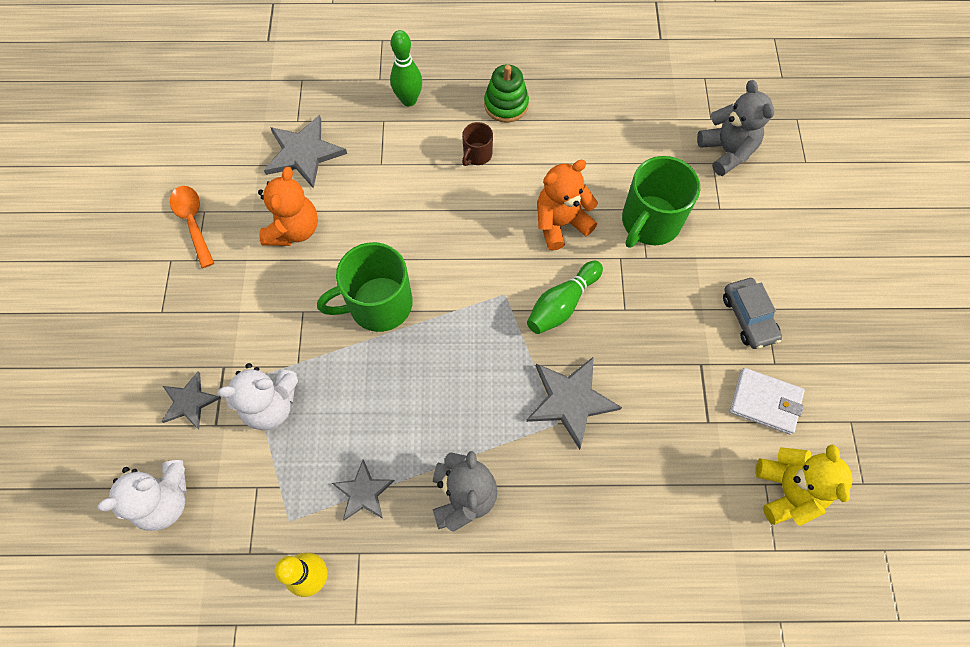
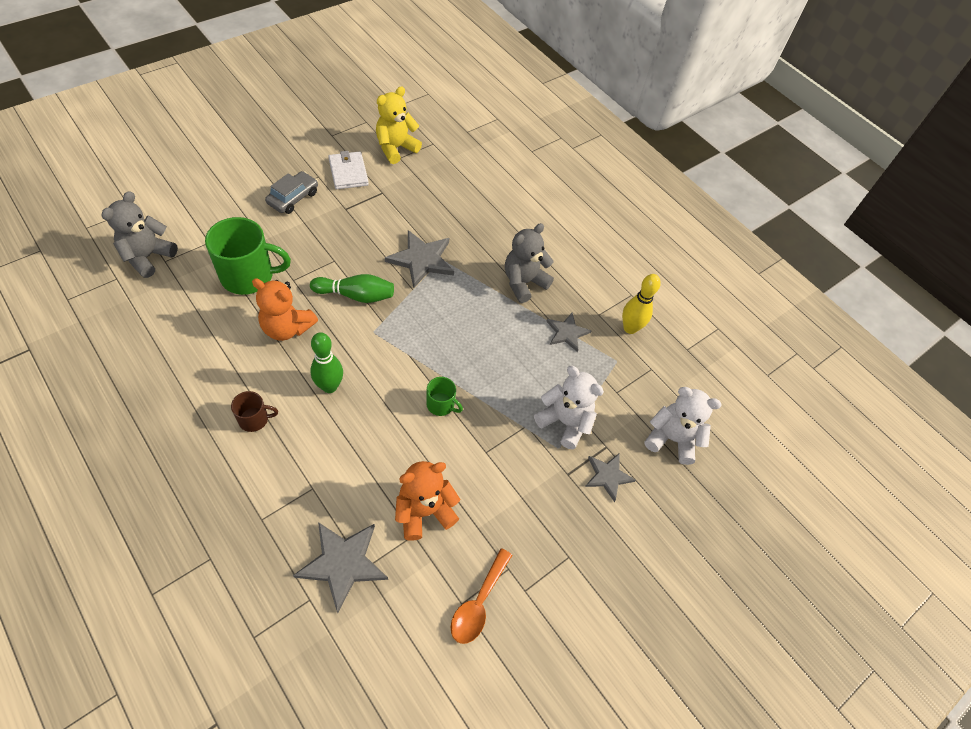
camera: 135 degrees left, 10 degrees down
green mug [317,242,413,332] -> green mug [426,377,463,416], size x0.50
green bowling pin [390,30,422,107] -> green bowling pin moved to [310,332,343,393]
green stacking toy [484,64,529,123] -> none

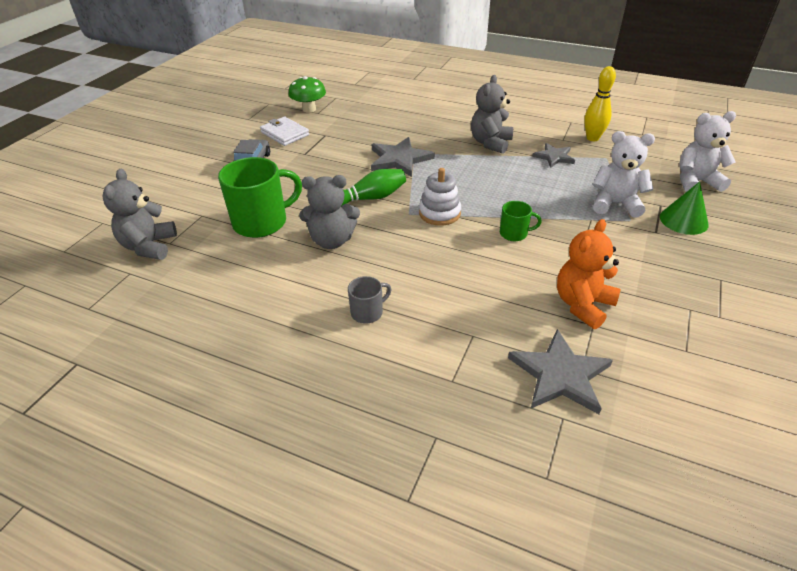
camera: 20 degrees left, 15 degrees down
brown mug [231,391,278,432] -> grey mug [348,276,392,324]
orange teddy bear [252,278,318,341] -> grey teddy bear [299,175,360,249]
green bowling pin [310,332,343,393] -> none
yellow teddy bear [376,87,422,164] -> green mushroom [288,76,326,113]
orange spoon [451,549,512,644] -> none
grey star [585,454,636,502] -> green cone [660,181,709,235]
none -> white stacking toy [419,168,461,226]

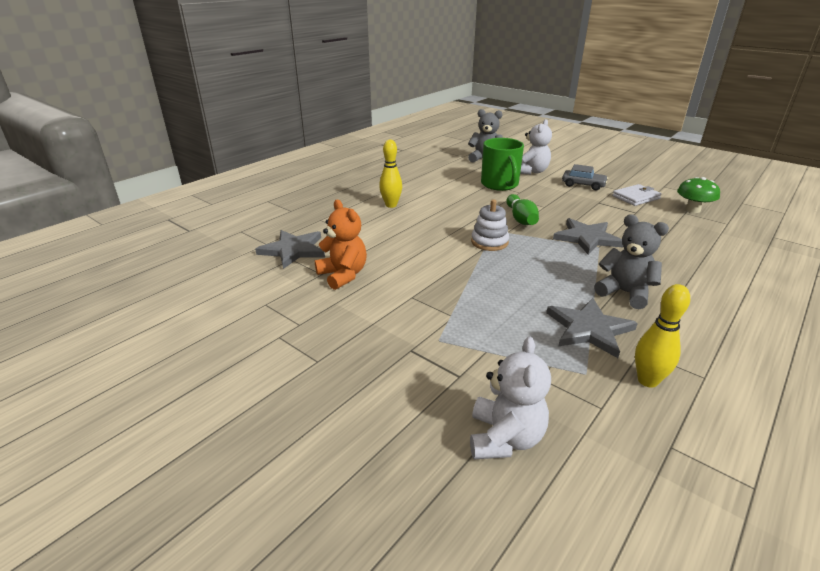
camera: 105 degrees right, 10 degrees down
grey teddy bear [299,175,360,249] -> none
grey mug [348,276,392,324] -> yellow bowling pin [379,140,402,208]
green mug [500,201,542,241] -> none
grey star [532,143,575,168] -> grey star [546,298,638,358], size x1.60
white teddy bear [592,131,655,218] -> white teddy bear moved to [520,119,552,175]
green cone [660,181,709,235] -> none

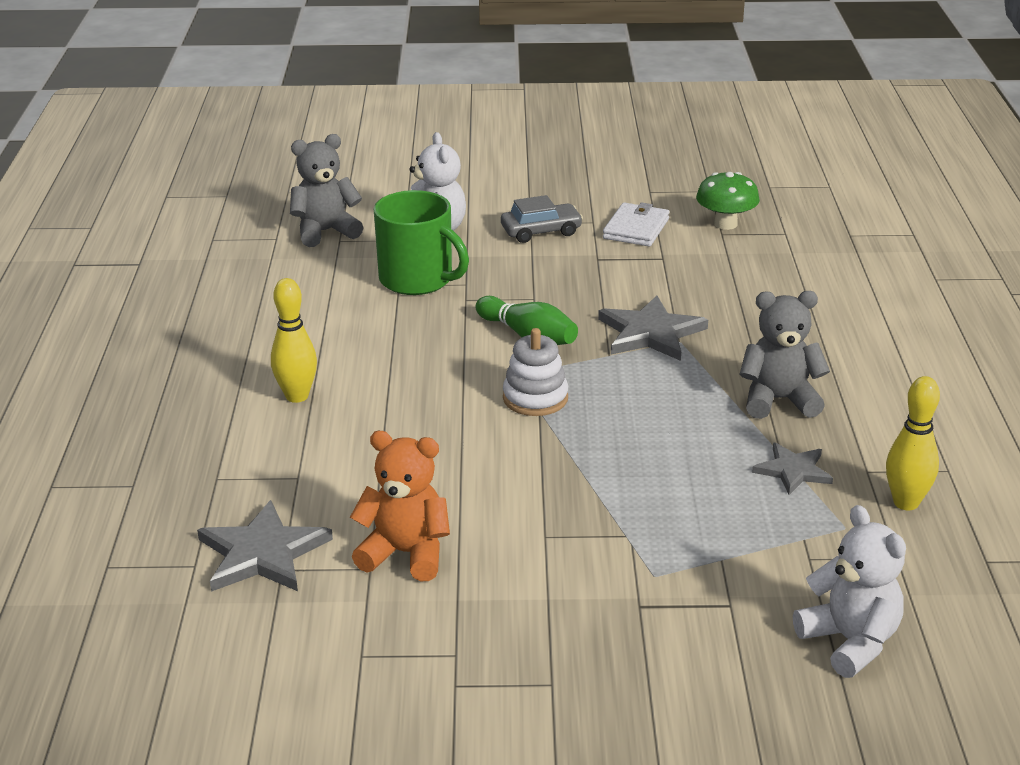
camera: 40 degrees left, 0 degrees up
grey star [546,298,638,358] -> grey star [752,442,833,495], size x0.62

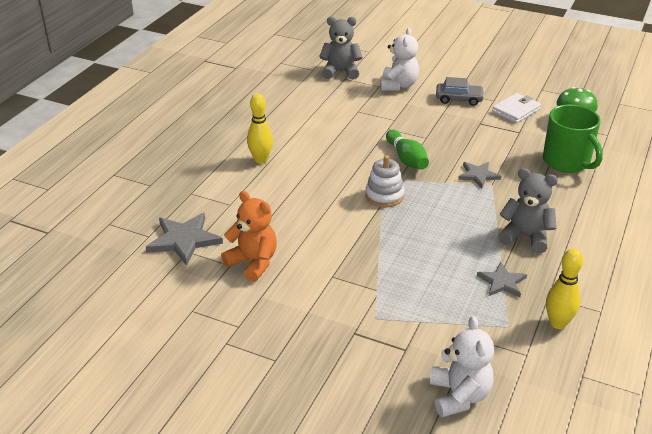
camera: 25 degrees right, 5 degrees up
green mug [374,190,469,295] -> green mug moved to [543,105,603,173]
grey star [598,295,708,361] -> grey star [458,162,501,188], size x0.62

